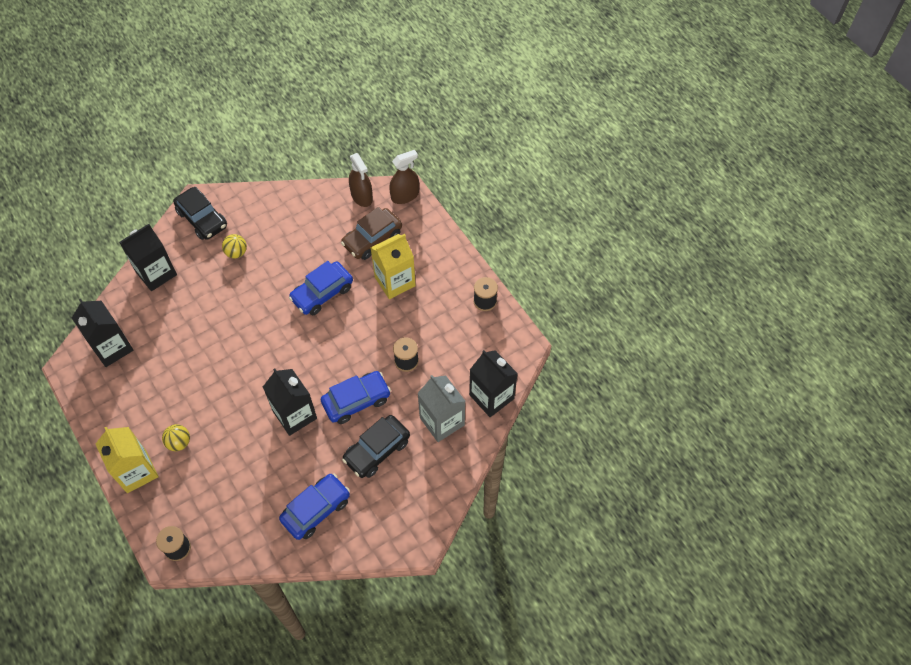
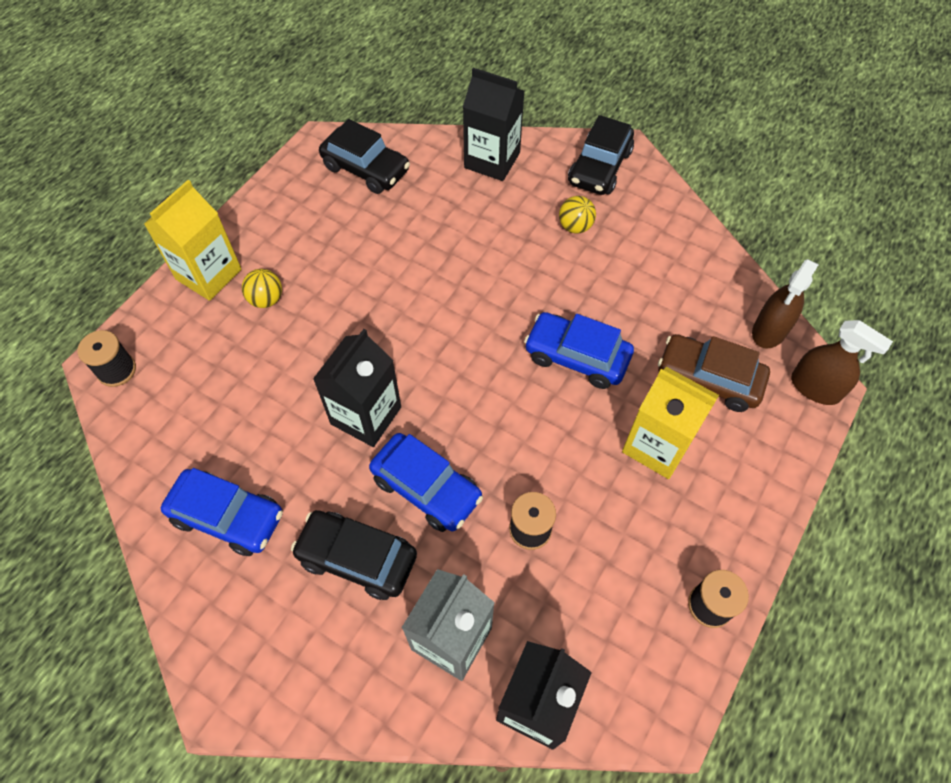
camera: 65 degrees right, 0 degrees up
black carton [72,299,134,367] -> black car [319,119,410,194]

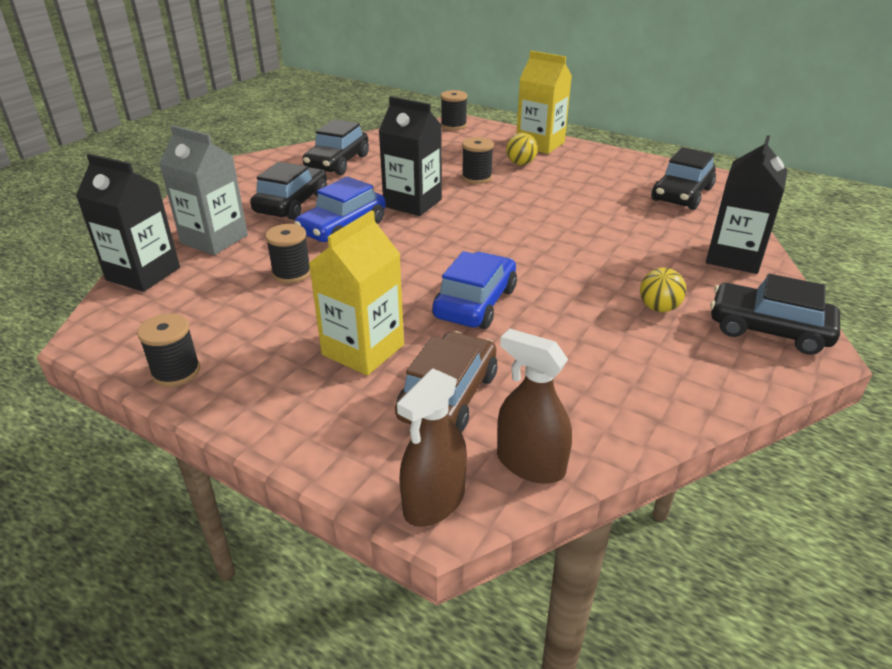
camera: 90 degrees right, 25 degrees down
blue car [161,468,283,556] -> black car [303,120,369,175]
none -> black spool [462,137,494,184]

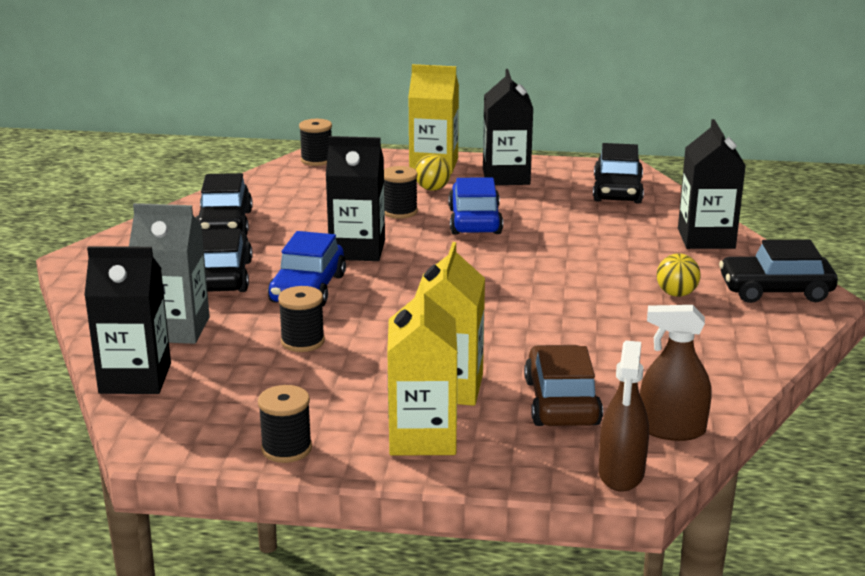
camera: 25 degrees left, 10 degrees down
blue car [432,251,517,329] -> blue car moved to [448,178,503,235]
none -> yellow carton [387,283,457,456]
none -> black carton [483,69,533,185]

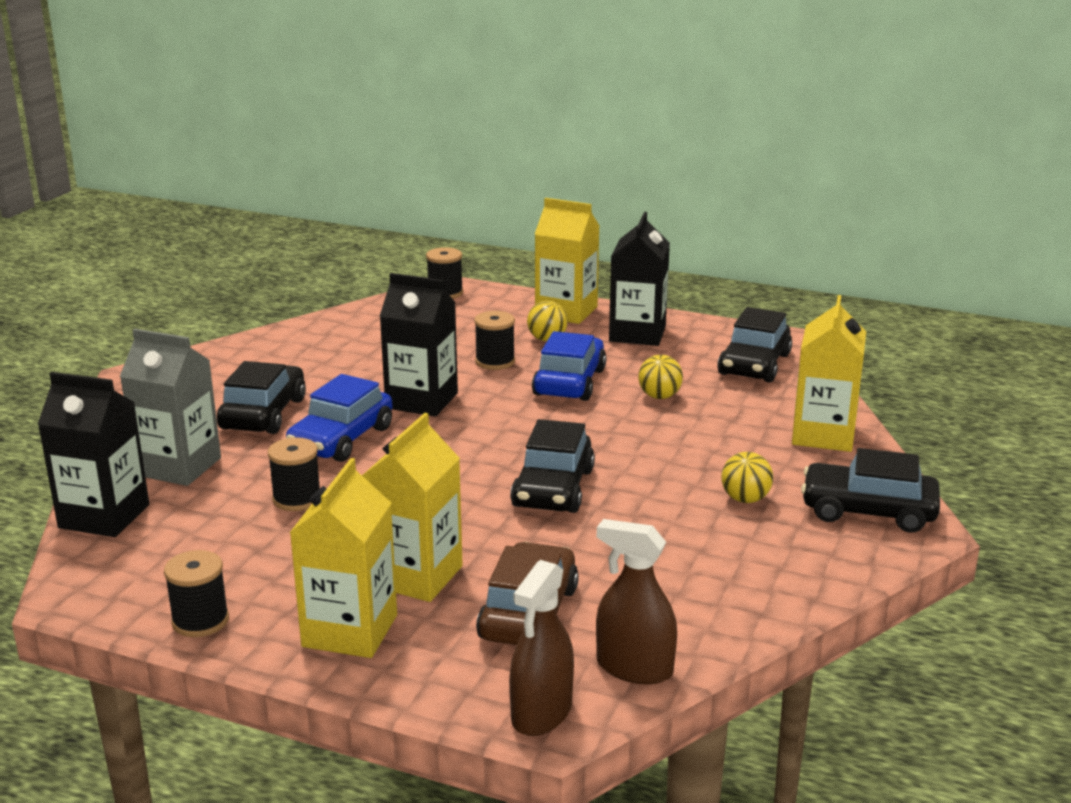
camera: 15 degrees right, 0 degrees up
black car [196,173,253,235] -> black car moved to [510,419,595,513]
black carton [678,119,746,249] -> yellow carton [792,295,866,452]
none -> yellow ball [638,355,683,399]

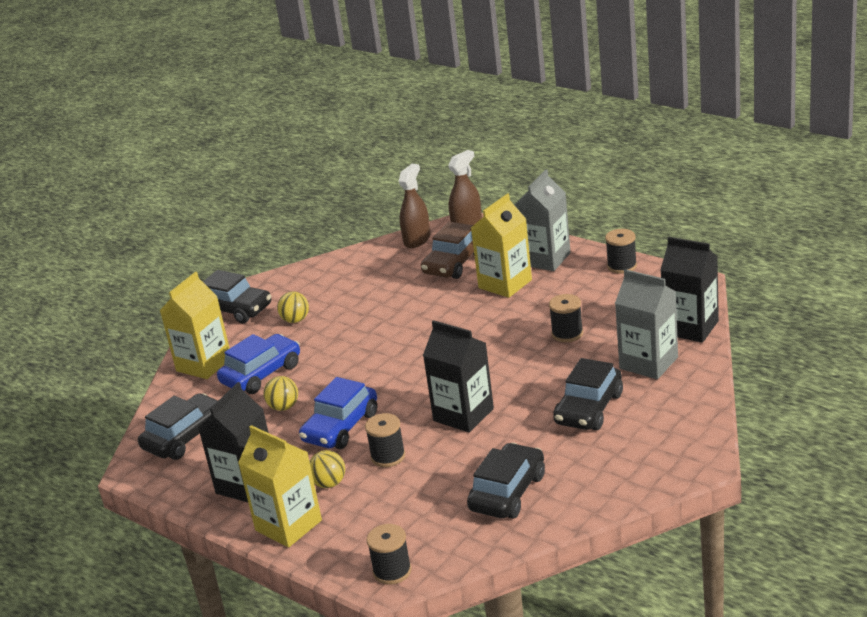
camera: 160 degrees left, 5 degrees up
blue car [286,374,393,462] -> blue car moved to [217,334,300,394]
yellow carton [290,458,397,658] -> grey carton [515,170,571,271]
black car [510,419,595,513] -> black car moved to [467,443,545,519]
brown spray bottle [596,519,677,684] -> brown spray bottle turned 105 degrees counterclockwise [399,164,431,248]

